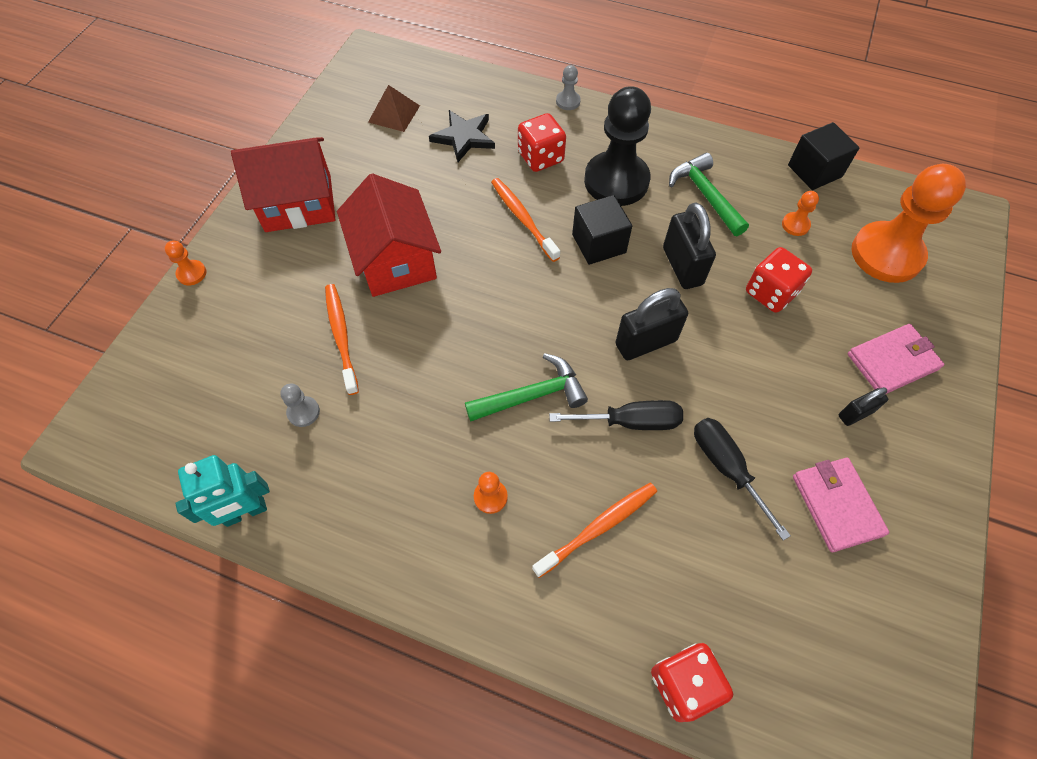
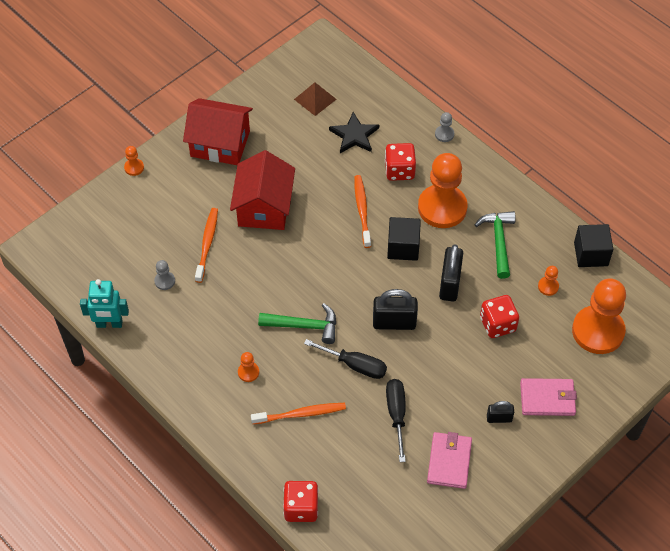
camera: 25 degrees right, 5 degrees down
black pawn [584,86,651,206] -> orange pawn [418,153,468,228]

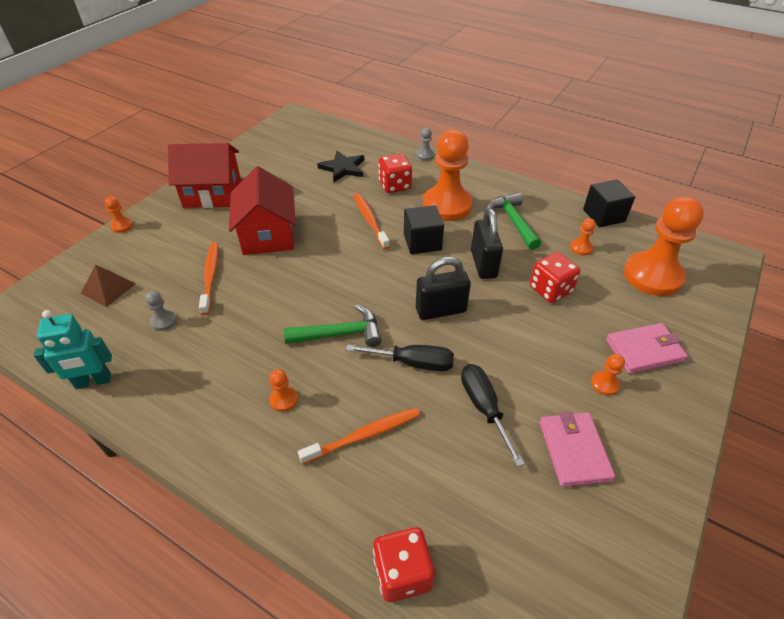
camera: 15 degrees left, 10 degrees down
brown pyramid [294,82,337,116] -> brown pyramid moved to [81,265,136,307]
black padlock [487,401,514,423] -> orange pawn [591,354,625,396]

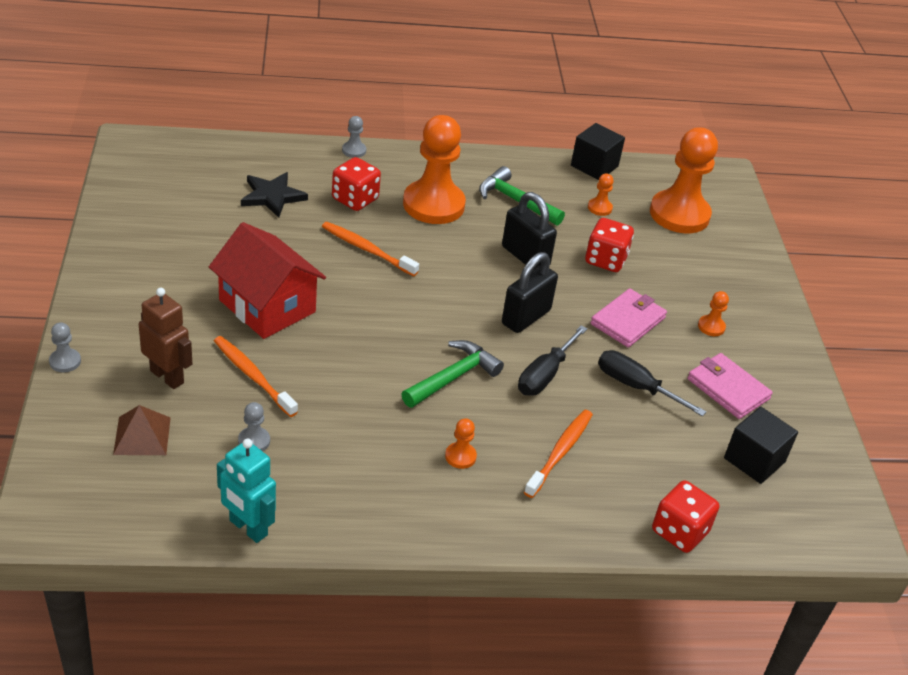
camera: 40 degrees left, 5 degrees down
turquoise robot [33,310,112,389] -> turquoise robot turned 90 degrees clockwise [217,439,276,543]
orange pawn [105,197,133,233] -> grey pawn [49,322,81,373]
red house [168,143,241,208] -> none
black screwdriver [346,345,454,371] -> black screwdriver turned 150 degrees clockwise [518,325,587,396]
black cube [404,205,444,254] -> black cube moved to [724,407,798,484]
pink wallet [606,323,688,374] -> pink wallet moved to [591,288,667,347]
none -> brown robot [139,288,192,389]

